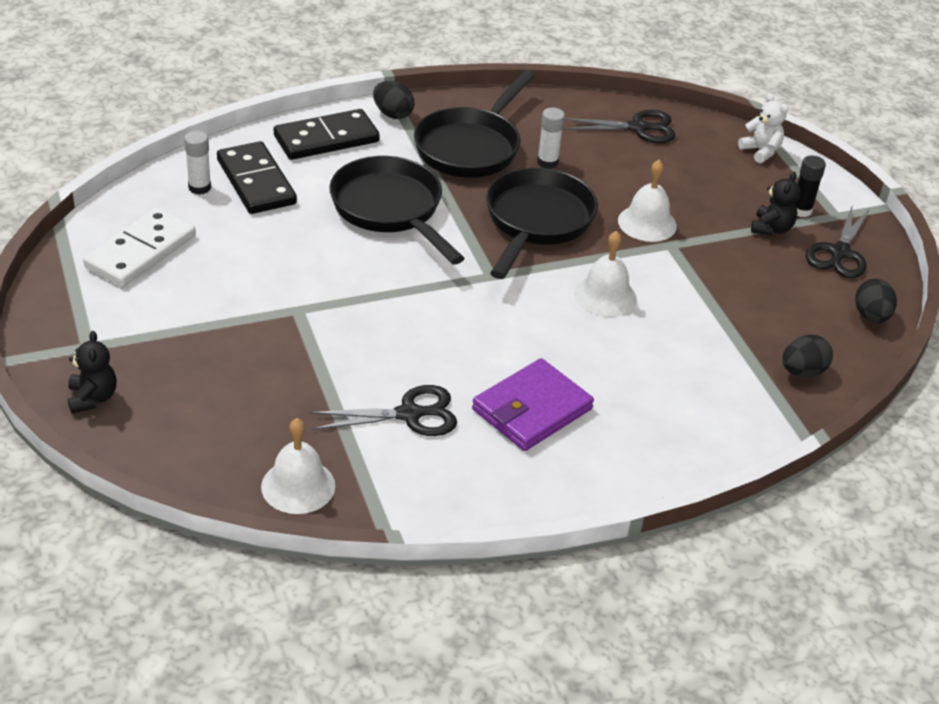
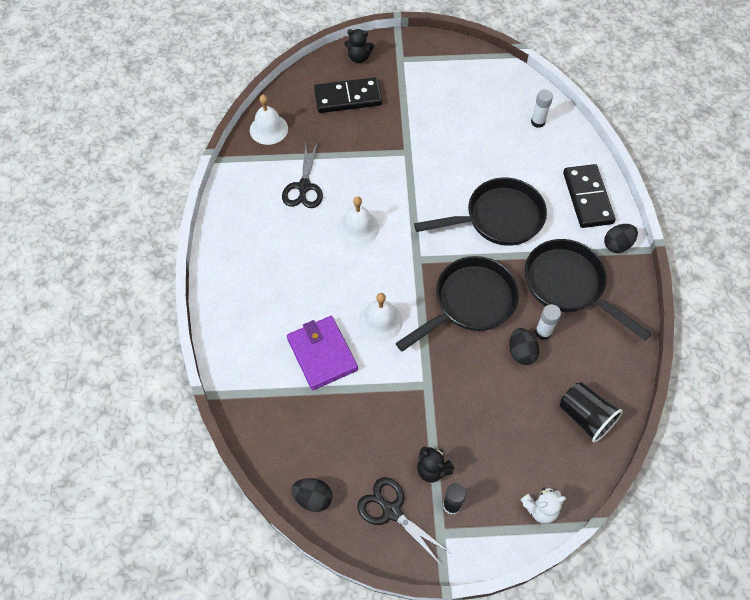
camera: 110 degrees right, 20 degrees up
white domino [83,207,196,287] -> none
black domino [217,141,297,214] -> black domino moved to [314,77,382,113]
purple wallet [472,358,594,451] -> purple wallet moved to [287,316,358,390]
black pan [486,168,598,279] -> black pan turned 75 degrees counterclockwise [396,256,519,351]
black scissors [563,110,676,143] -> black cup [560,382,623,443]
white bell [618,160,677,242] -> white bell moved to [338,196,379,246]
black egg [782,335,833,377] -> black egg moved to [509,328,540,365]

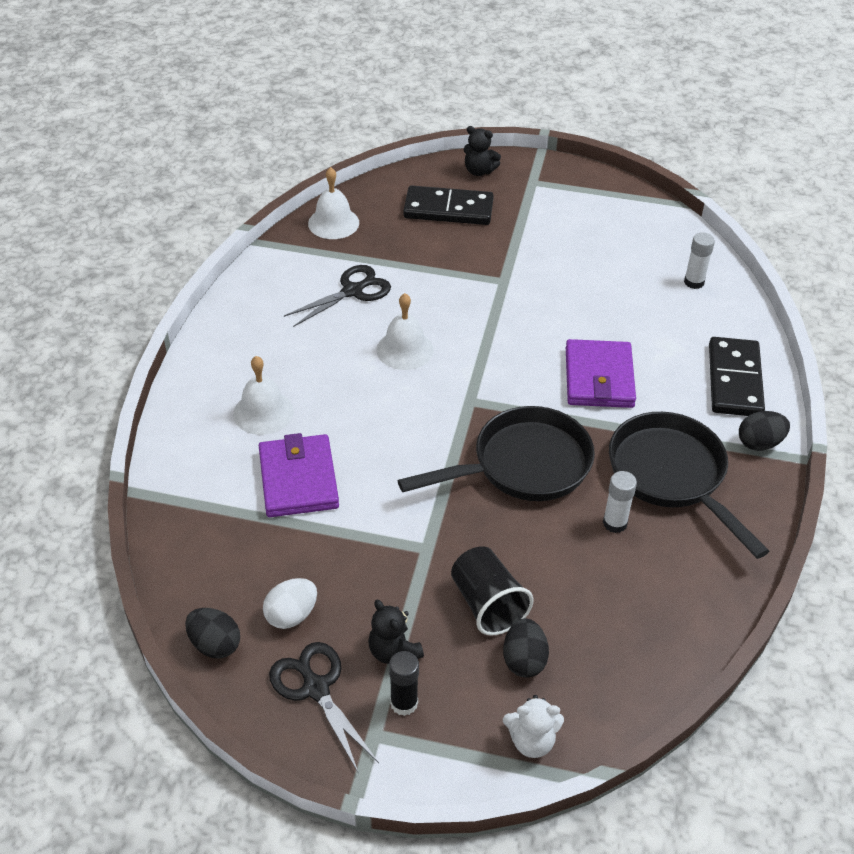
camera: 15 degrees right, 15 degrees down
black scissors [282,141,323,208] -> black scissors turned 150 degrees counterclockwise [284,265,391,327]
white bell [359,293,403,341] -> white bell moved to [233,356,294,435]
black pan [414,178,547,246] -> purple wallet [566,339,636,408]
black egg [509,328,540,365] -> black egg moved to [503,618,549,678]
black cup [560,382,623,443] -> black cup moved to [451,546,533,636]
none -> white egg [263,578,317,629]

